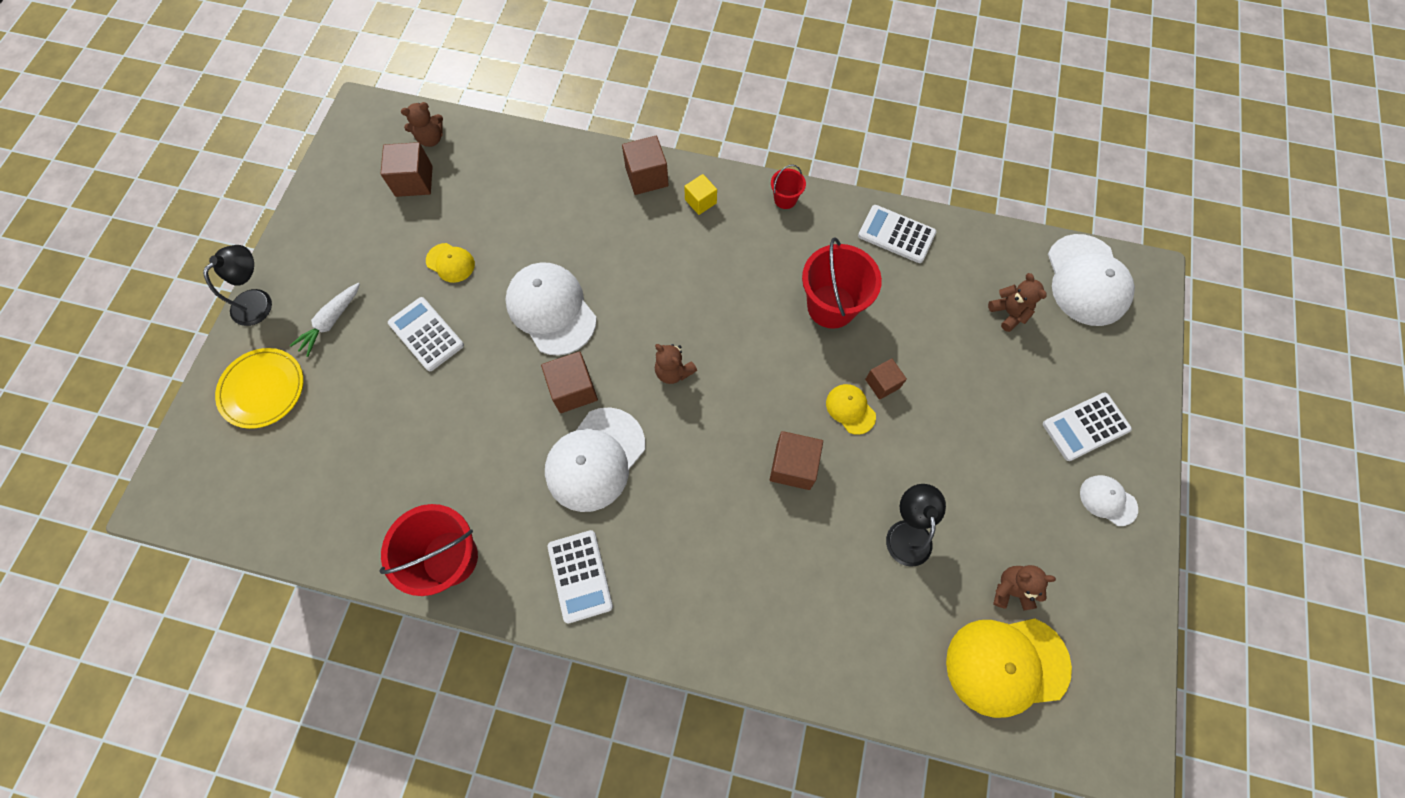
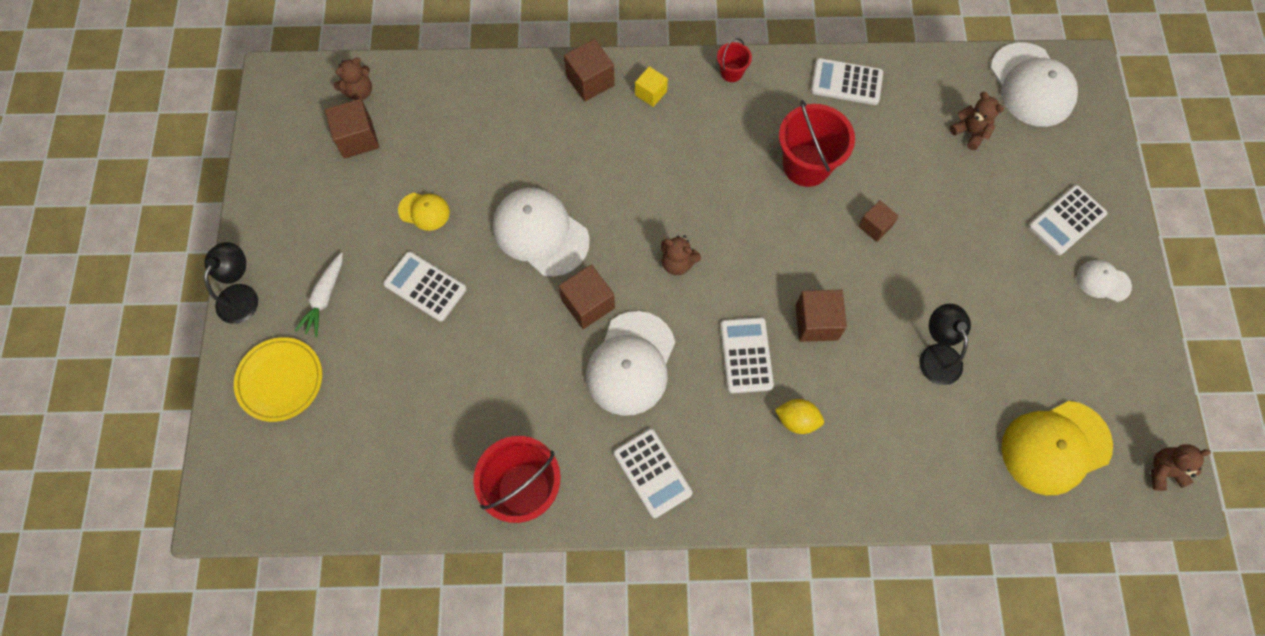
camera: 15 degrees left, 0 degrees up
yellow cap [826,384,876,435] -> none
brown teddy bear [993,565,1056,611] -> brown teddy bear moved to [1151,444,1211,491]
none -> white calculator [720,317,774,393]
none -> yellow lemon [775,399,824,434]

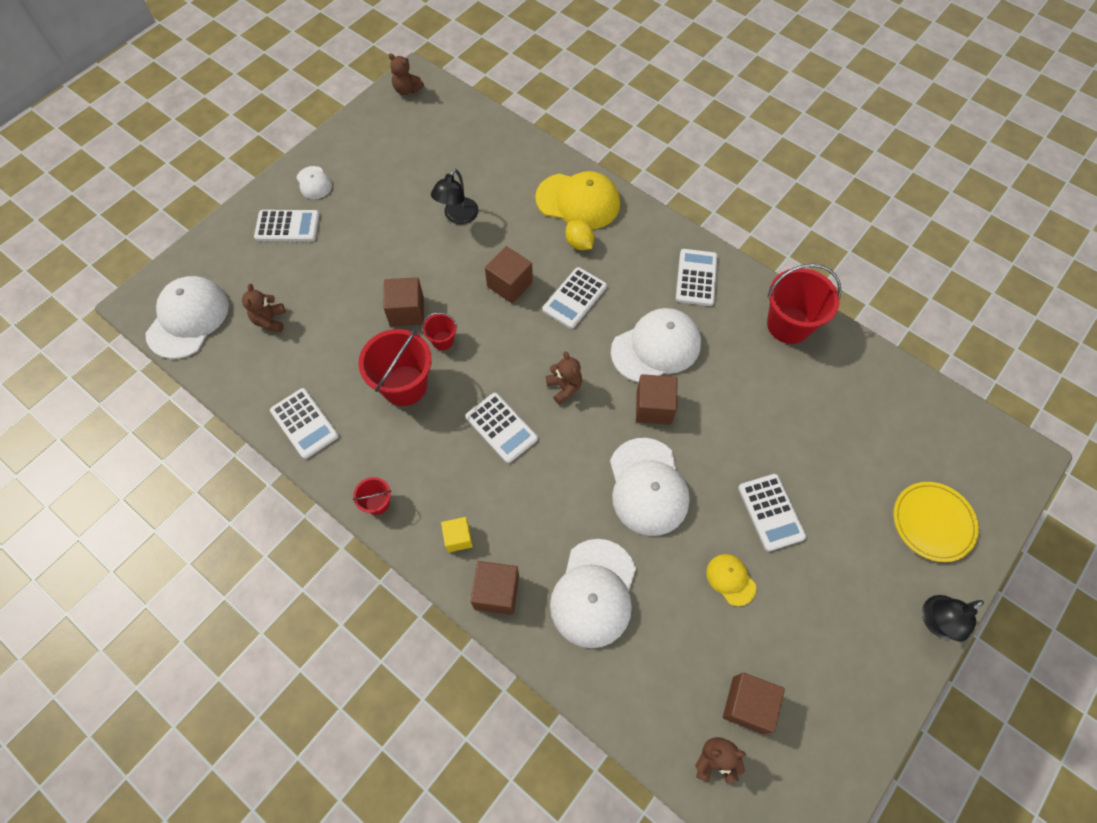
camera: 140 degrees left, 5 degrees down
white carrot [294,253,343,337] -> none
brown cube [858,200,899,242] -> brown cube [383,277,424,326], size x1.55
yellow cap [1001,401,1113,495] -> yellow cap moved to [535,171,620,229]
none -> red bucket [422,313,457,350]
none -> white calculator [465,393,538,463]
none -> white cap [550,539,636,648]

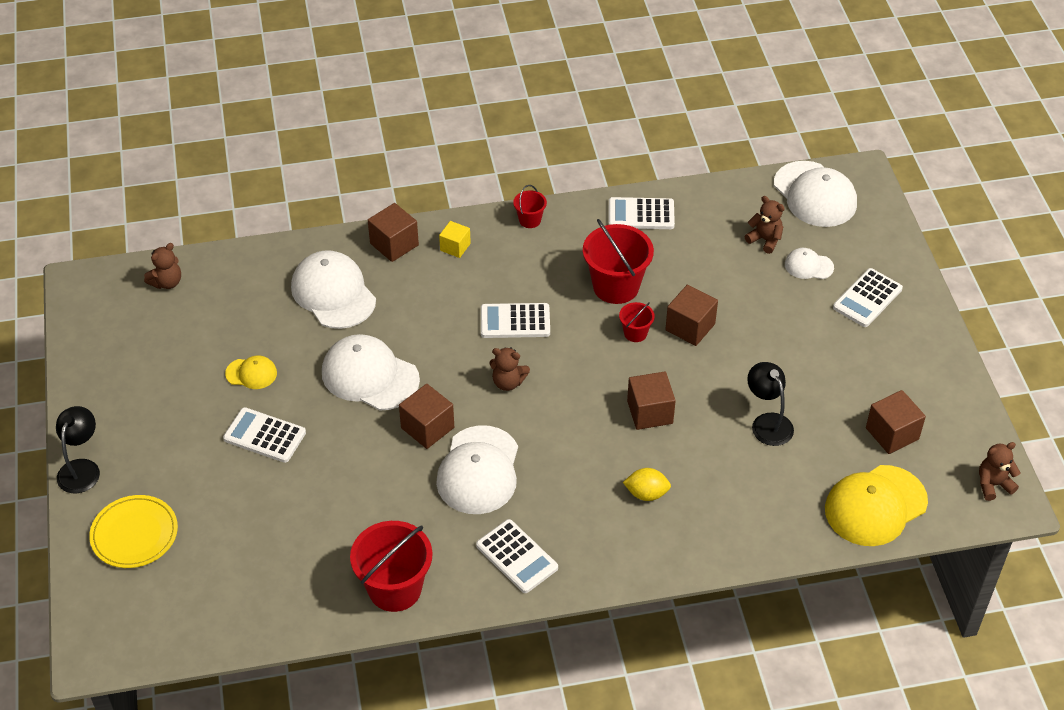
camera: 130 degrees right, 15 degrees down
white cap [296,166,332,199] -> white cap moved to [785,248,834,279]
yellow cap [535,171,620,229] -> yellow cap moved to [825,465,928,546]
white calculator [543,267,607,329] -> none
brown cube [723,672,785,734] -> brown cube moved to [866,390,926,454]

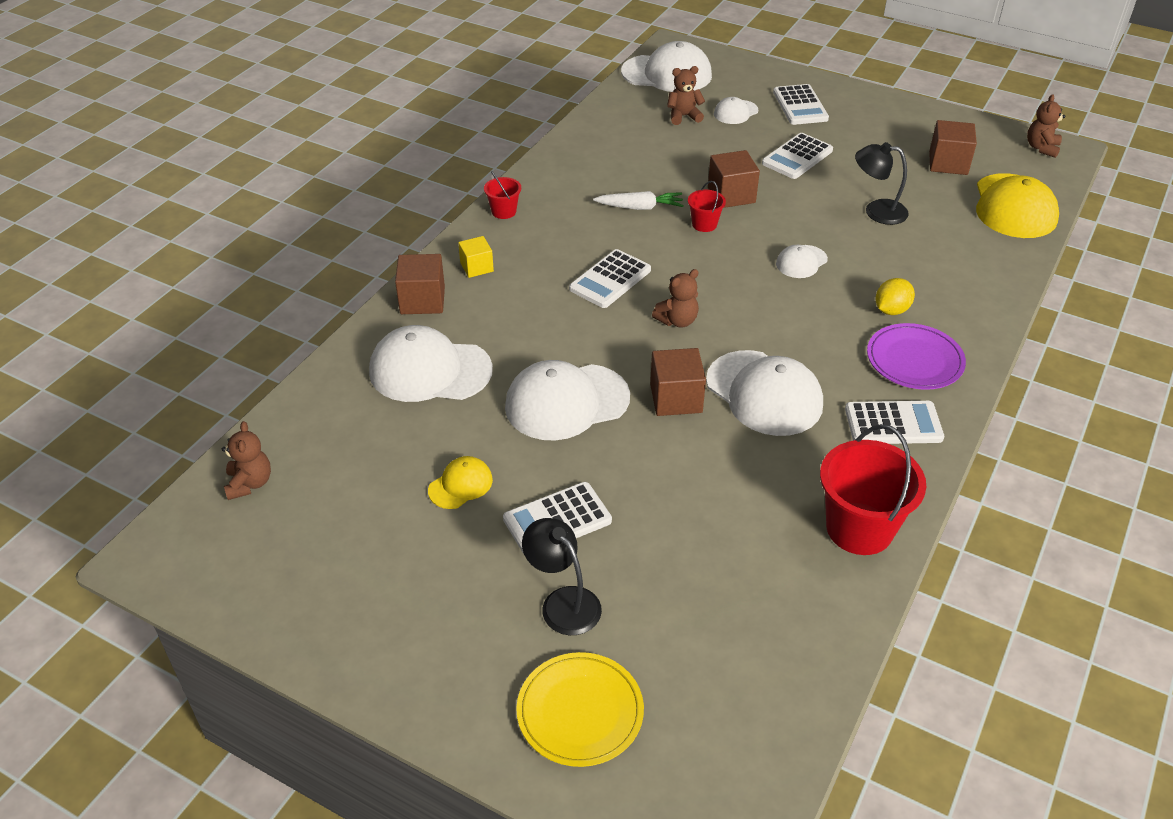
camera: 50 degrees left, 5 degrees down
black lamp [56,406,100,493] -> black lamp moved to [522,518,602,635]
red bucket [583,219,654,304] -> white carrot [593,191,684,210]
white calculator [609,197,675,229] -> white calculator moved to [762,133,833,179]
brown cube [627,371,676,430] -> white cap [776,245,828,278]
none -> purple plate [867,323,966,390]

